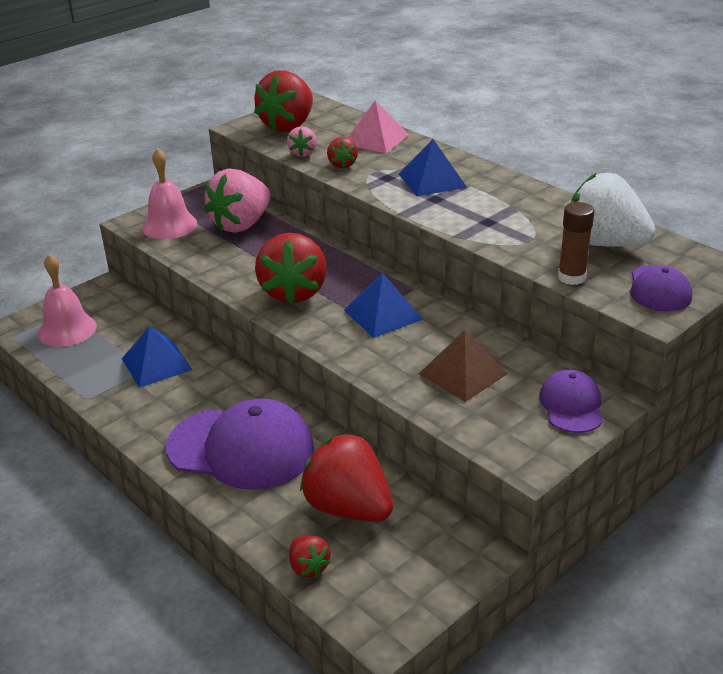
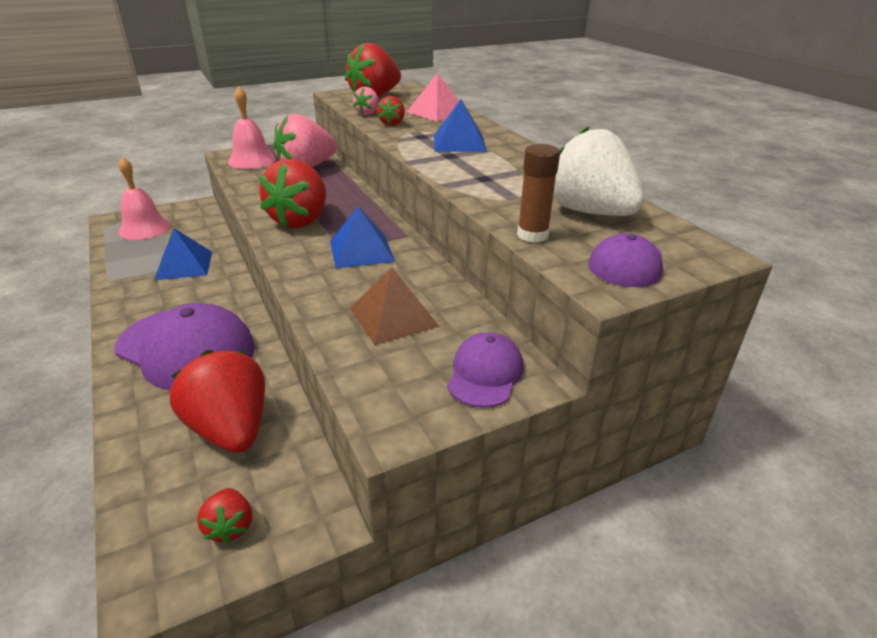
camera: 15 degrees right, 0 degrees up
red strawberry [289,535,331,577] -> red strawberry moved to [197,488,252,544]

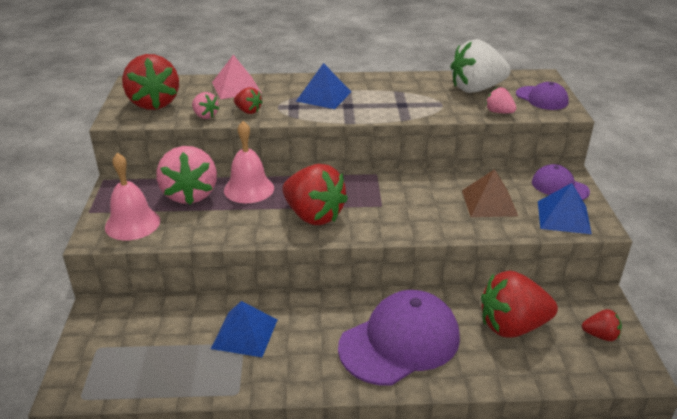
camera: 65 degrees left, 0 degrees up
pink bell [118,157,170,240] -> pink bell moved to [224,121,274,203]
blue pyramid [330,206,395,269] -> blue pyramid moved to [538,183,592,234]
brown glue stick [517,144,560,243] -> pink strawberry [486,87,516,113]

